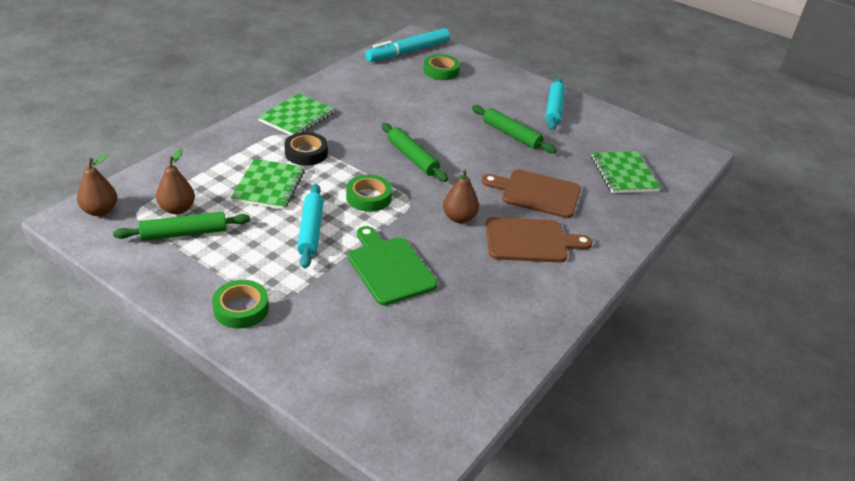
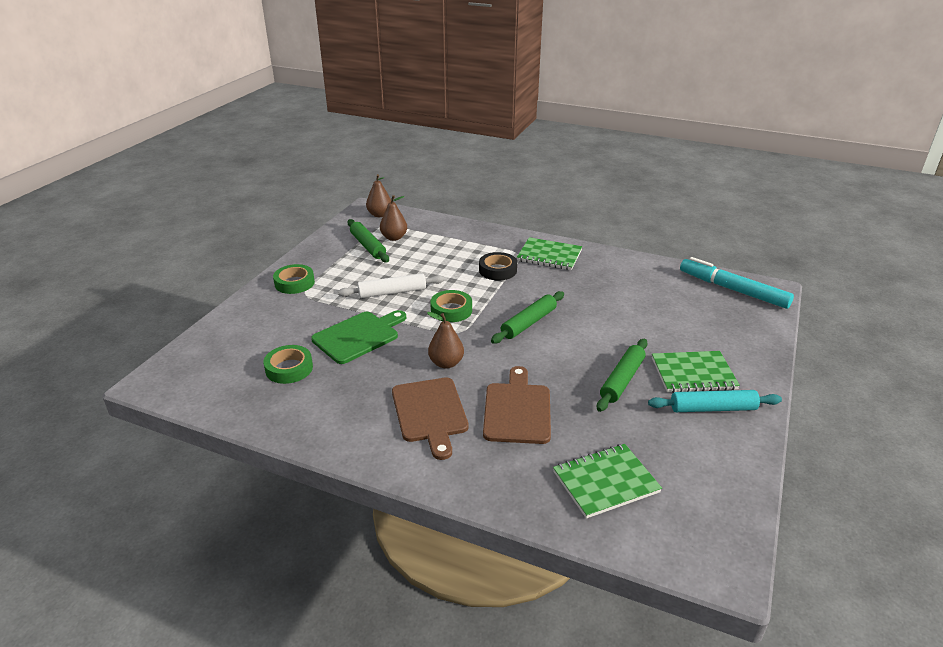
camera: 80 degrees right, 5 degrees down
green notebook [231,159,305,210] -> green notebook moved to [652,351,740,393]
turquoise rolling pin [297,184,324,268] -> white rolling pin [338,274,445,298]
green tape [424,54,460,80] -> green tape moved to [264,345,313,384]

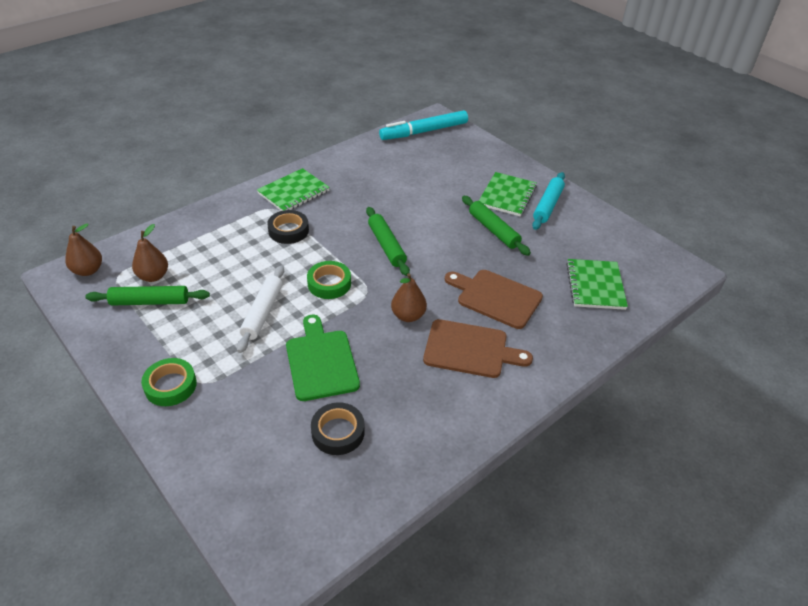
camera: 65 degrees left, 10 degrees up
green tape [264,345,313,384] -> black tape [311,402,365,455]

